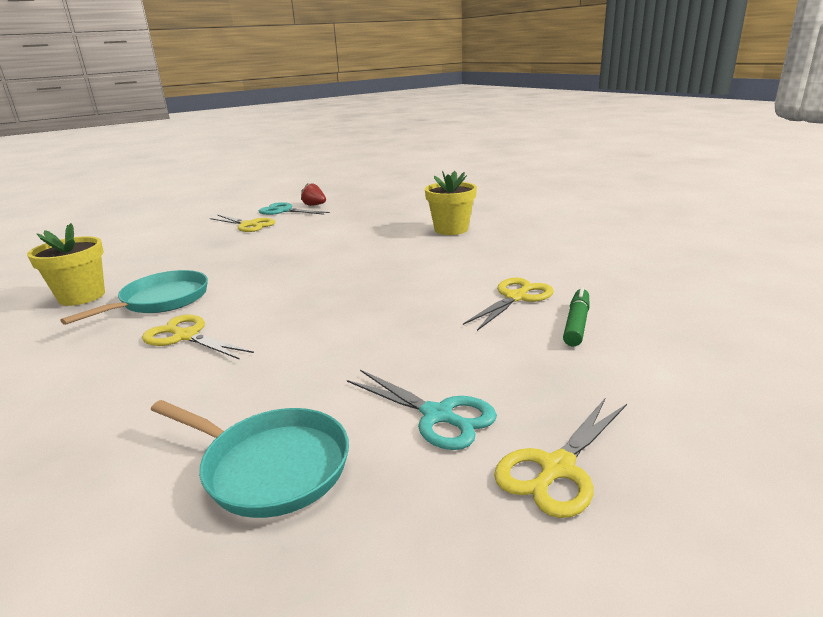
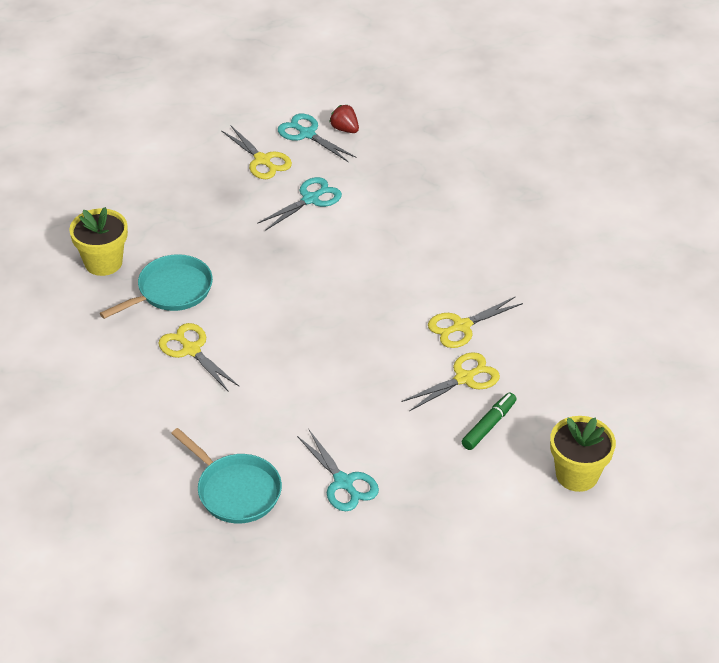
camera: 15 degrees right, 20 degrees up
yellow flower pot [425,171,477,235] -> yellow flower pot moved to [550,416,616,492]
yellow scissors [494,397,627,518] -> yellow scissors moved to [428,296,523,348]
none -> turquoise scissors [257,177,342,231]

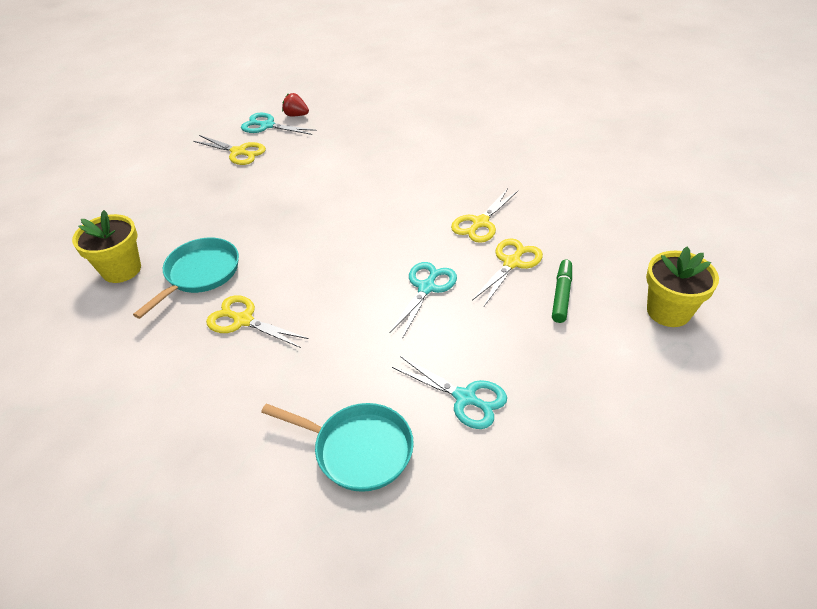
camera: 20 degrees left, 0 degrees up
turquoise scissors [257,177,342,231] -> turquoise scissors moved to [389,262,457,339]

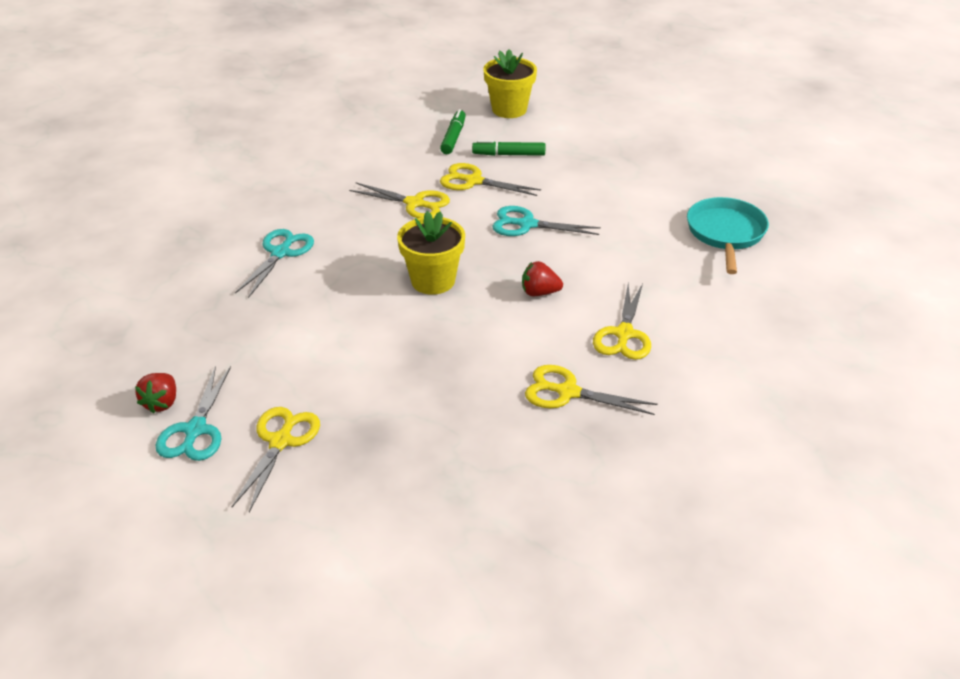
camera: 105 degrees left, 5 degrees down
yellow flower pot [72,210,141,283] -> yellow flower pot moved to [397,211,465,295]
turquoise pan [133,238,239,319] -> yellow scissors [525,365,658,415]
turquoise scissors [392,356,507,429] -> turquoise scissors moved to [235,229,314,298]
none -> green marker [440,109,466,154]
none -> red strawberry [522,261,563,296]

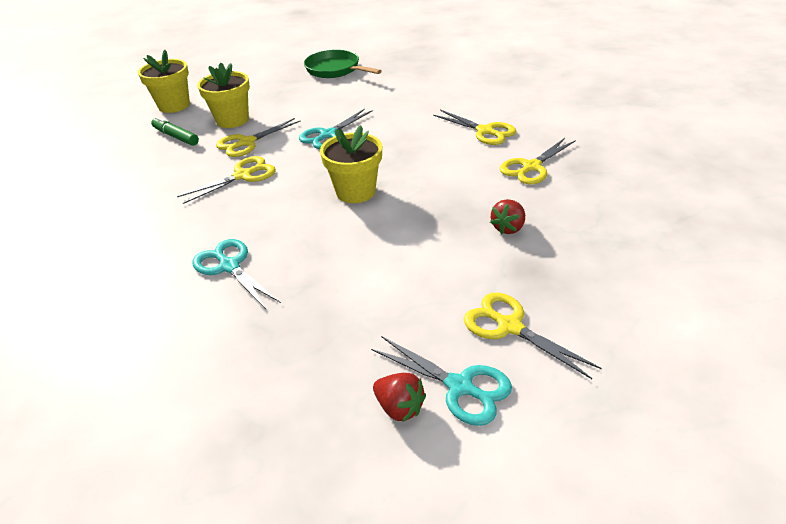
camera: 60 degrees left, 0 degrees up
green marker [472,140,545,156] -> yellow flower pot [197,63,250,128]
red strawberry [522,261,563,296] -> red strawberry moved to [490,199,525,234]
turquoise pan [687,197,769,274] -> none
none -> green pan [304,50,382,78]

